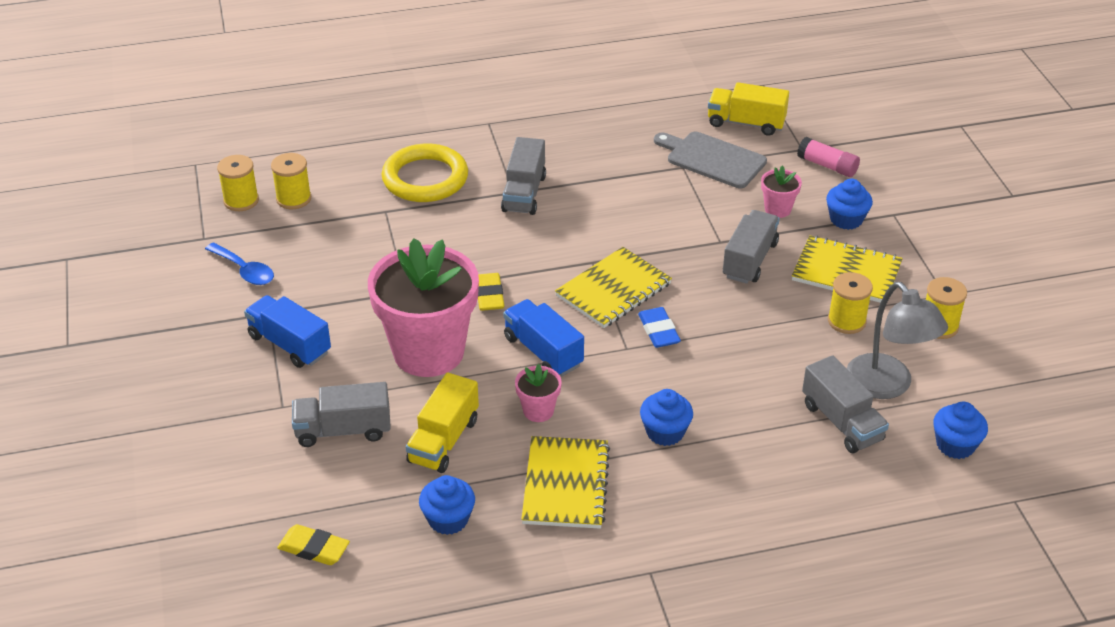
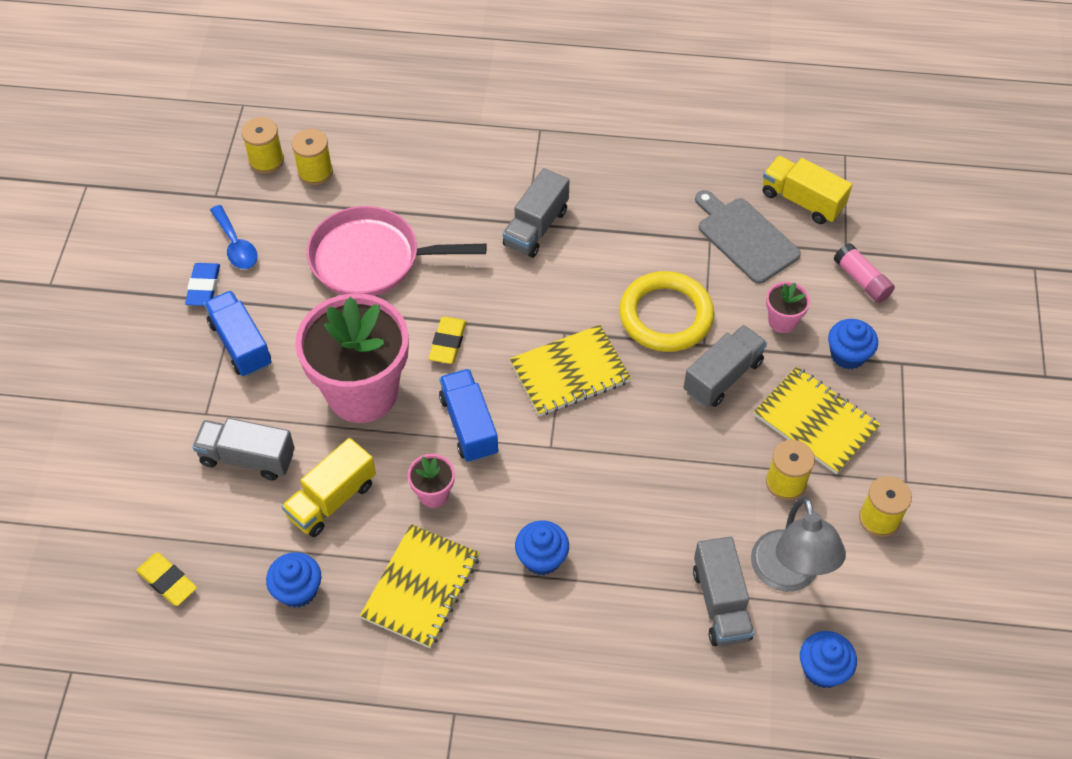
camera: 20 degrees right, 15 degrees up
yellow ring [382,143,468,202] -> yellow ring moved to [619,271,714,352]
blue eraser [638,307,681,348] -> blue eraser moved to [185,263,220,306]
none -> pink pan [307,206,487,296]

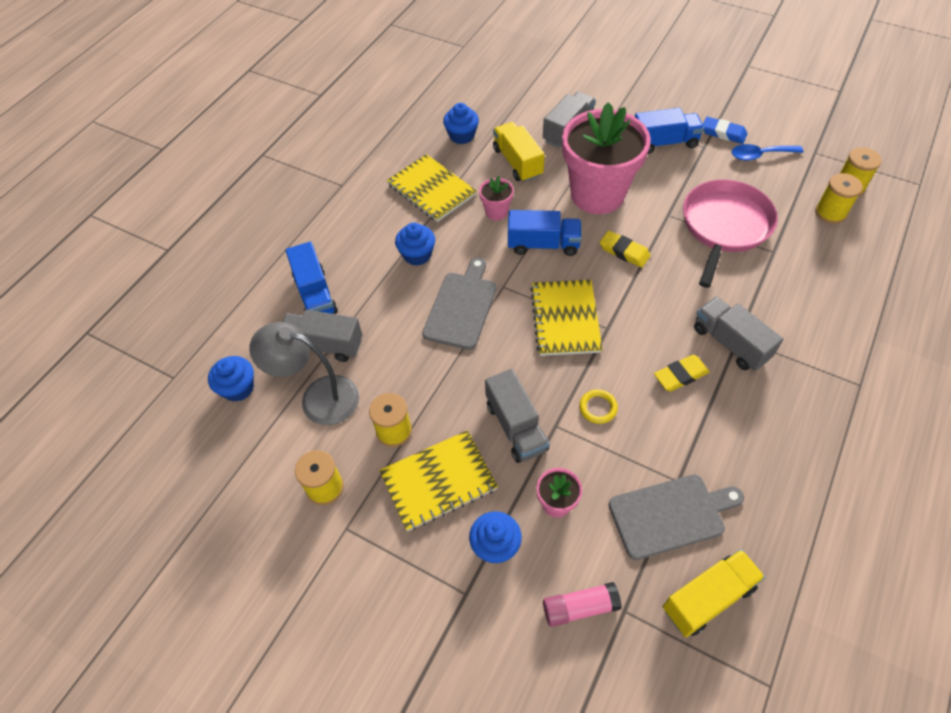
camera: 115 degrees right, 0 degrees up
yellow eraser [136,553,197,606] -> yellow eraser moved to [654,355,710,392]
yellow ring [619,271,714,352] -> yellow ring [579,389,618,424], size x0.42
none -> blue truck [285,241,338,314]
none -> grey cutting board [422,257,497,350]

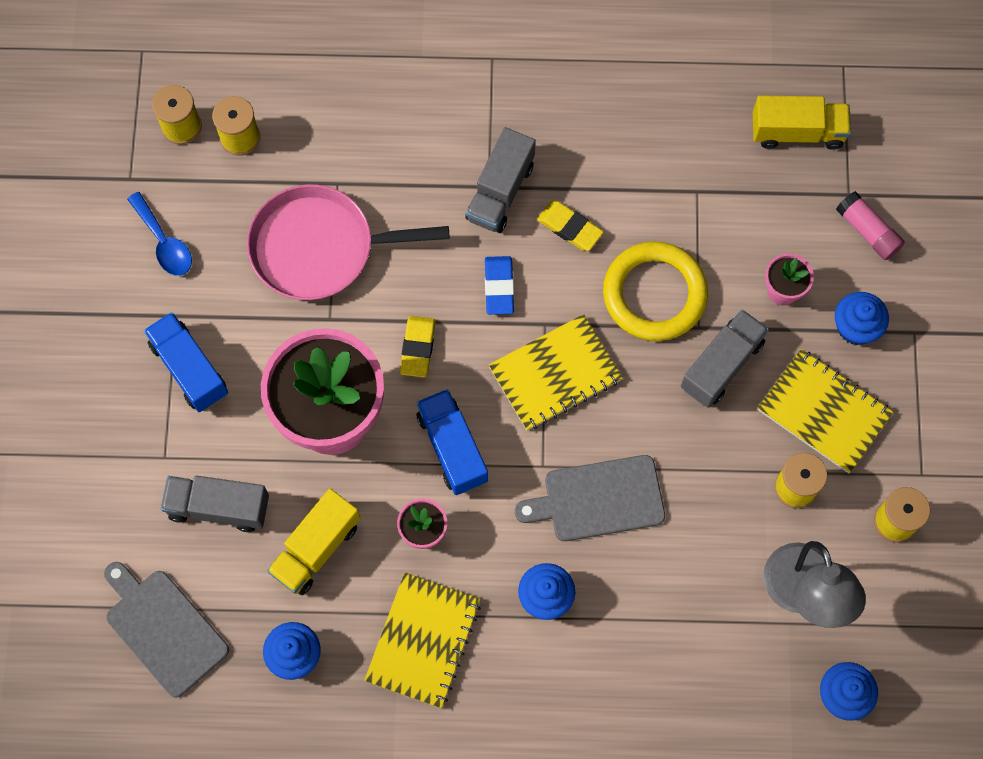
camera: 120 degrees left, 15 degrees up
grey truck [282,310,362,362] -> none
blue truck [285,241,338,314] -> none
yellow ring [579,389,618,424] -> yellow ring [603,242,708,341], size x2.37
grey cutting board [609,474,744,560] -> grey cutting board moved to [104,562,229,698]
yellow truck [663,549,765,637] -> yellow truck turned 150 degrees clockwise [753,95,851,150]
blue eraser [703,117,747,144] -> blue eraser moved to [485,256,514,315]

